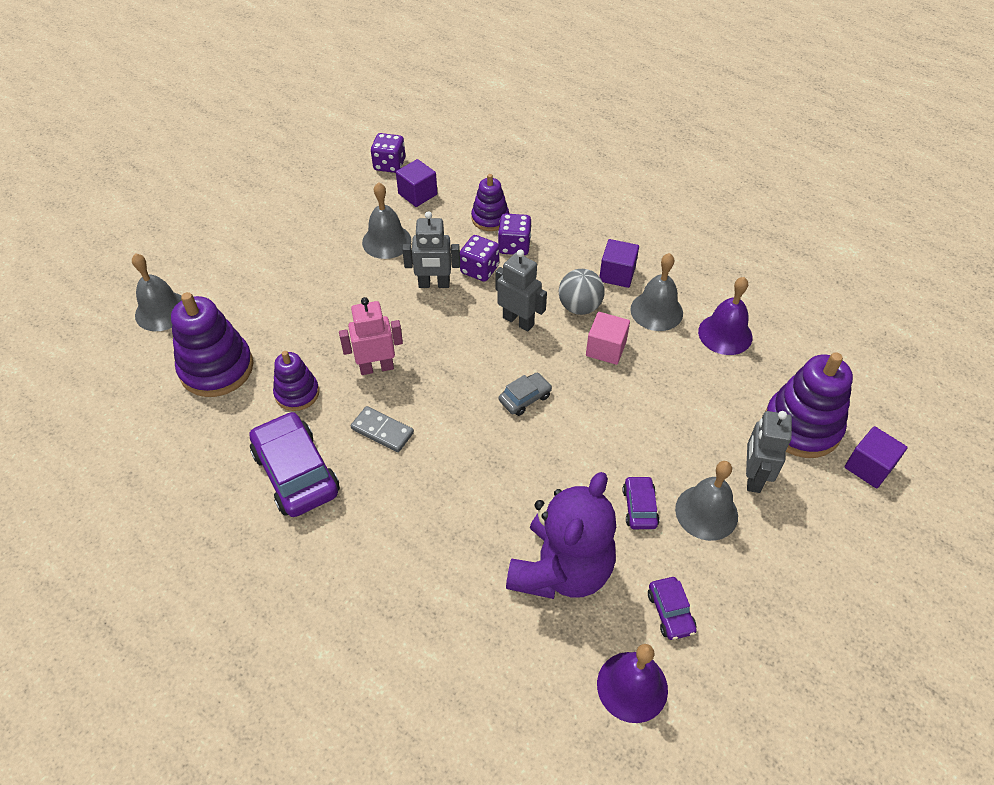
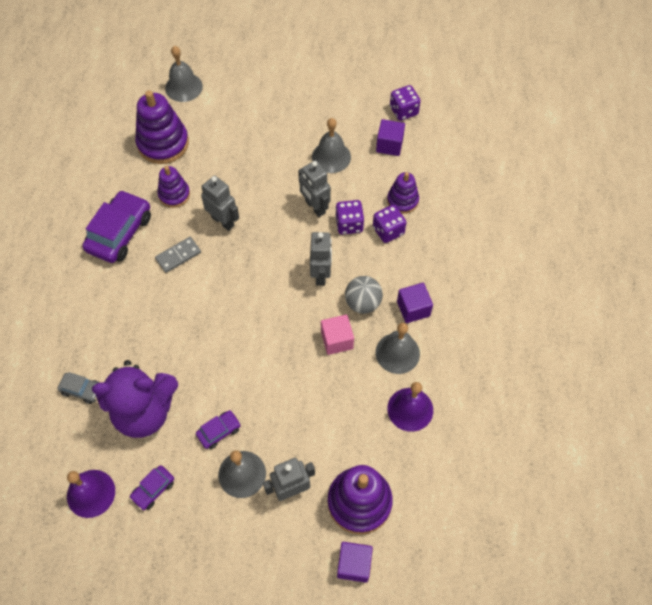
camera: 55 degrees right, 10 degrees up
pink robot [339,297,403,375] -> grey robot [201,175,239,231]
grey domino [351,406,414,452] -> grey domino turned 60 degrees clockwise [155,237,201,273]
grey car [499,373,552,416] -> grey car moved to [57,372,100,404]

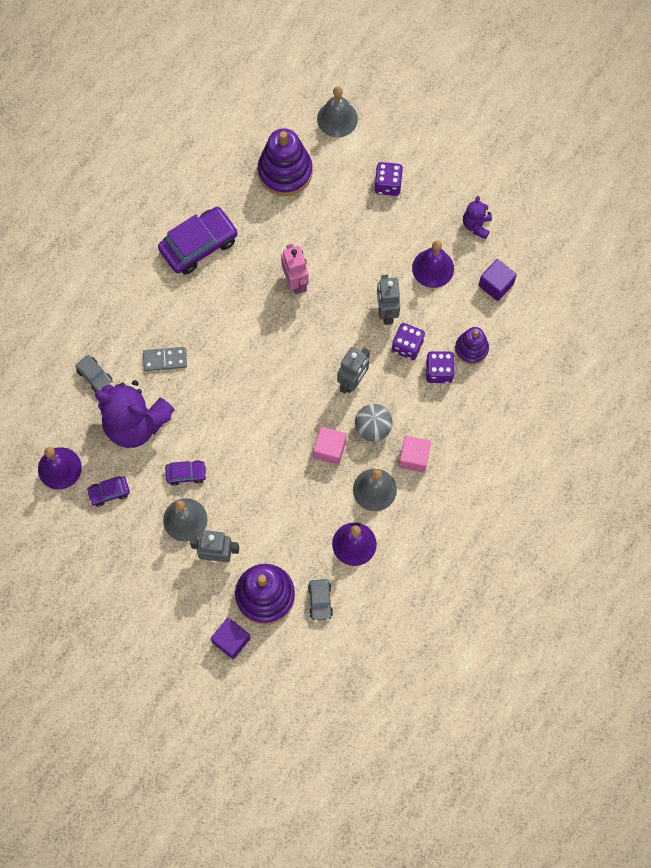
camera: 30 degrees right, 10 degrees up
grey domino [155,237,201,273] -> grey domino moved to [143,347,187,371]
purple stacking toy [158,166,190,208] -> none
grey robot [201,175,239,231] -> pink robot [281,244,309,294]
grey bell [312,118,351,173] -> purple bell [412,240,454,288]
purple dice [390,85,421,121] -> purple dice moved to [374,162,403,196]
purple cube [397,283,433,323] -> pink cube [399,436,431,473]
none -> grey car [308,579,333,621]
none -> purple teddy bear [463,196,492,239]

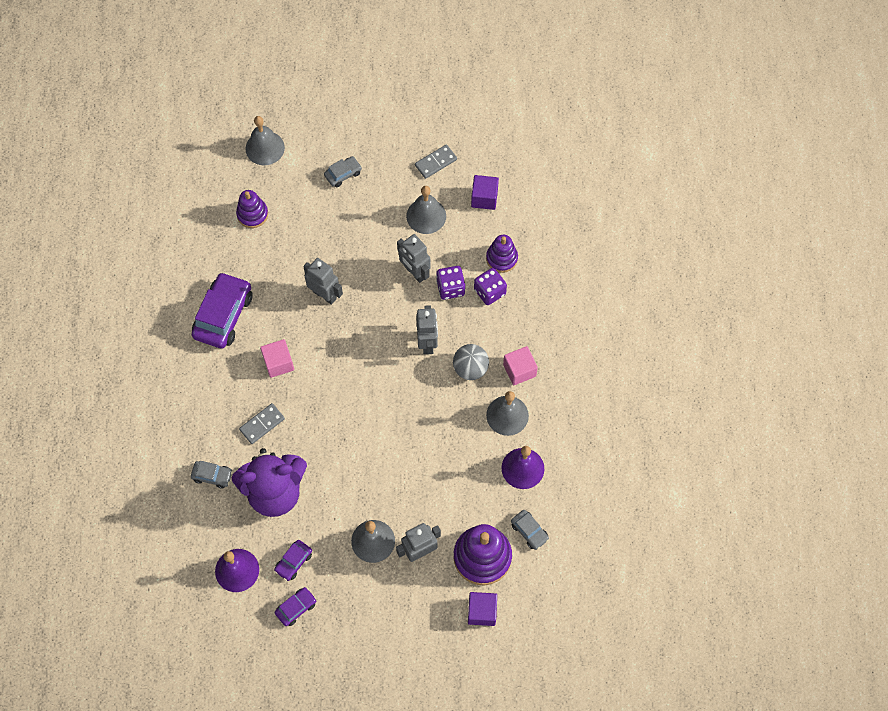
camera: 35 degrees left, 5 degrees down
purple car [165,460,207,486] -> purple car moved to [275,587,316,626]
purple stacking toy [258,128,313,196] -> purple stacking toy [236,190,268,228], size x0.59
pink robot [281,244,309,294] -> grey robot [303,258,343,305]
pink cube [314,427,346,465] -> pink cube moved to [260,339,294,378]
purple dice [374,162,403,196] -> grey car [324,156,362,187]
purple bell [412,240,454,288] -> grey bell [406,186,446,234]
purple teddy bear [463,196,492,239] -> grey domino [415,144,457,179]

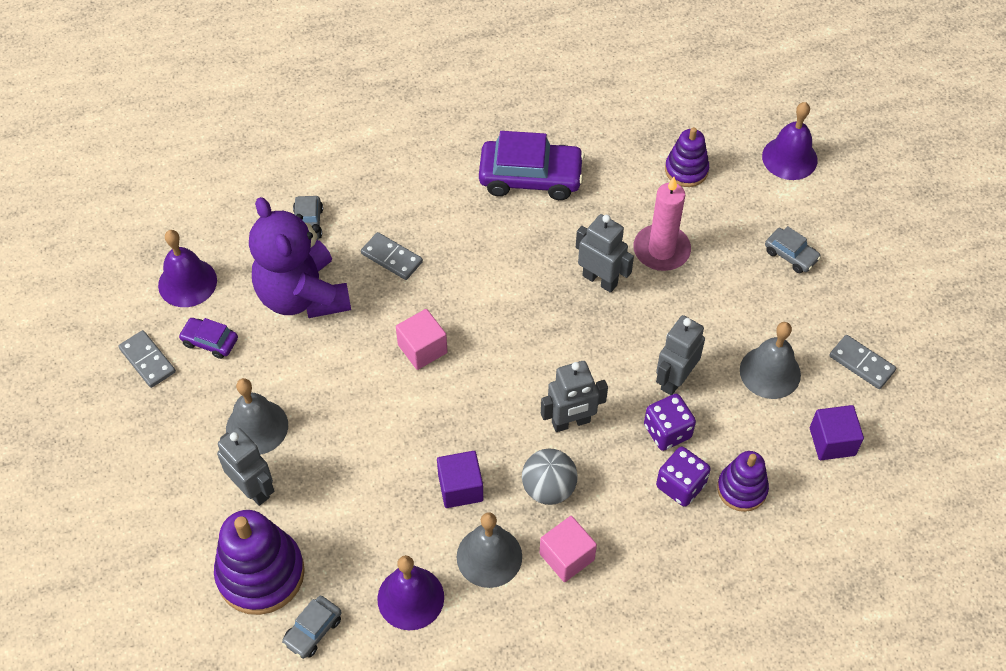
camera: 75 degrees right, 10 degrees down
grey bell [246,116,285,165] -> purple bell [762,102,818,180]
pink cube [260,339,294,378] -> pink cube moved to [396,309,448,370]
purple car [275,587,316,626] -> grey domino [118,330,176,388]
grey robot [303,258,343,305] -> grey robot turned 75 degrees counterclockwise [576,214,634,293]
purple cube [468,592,497,626] -> purple cube moved to [437,451,483,508]
none -> pink candle [633,177,691,271]

